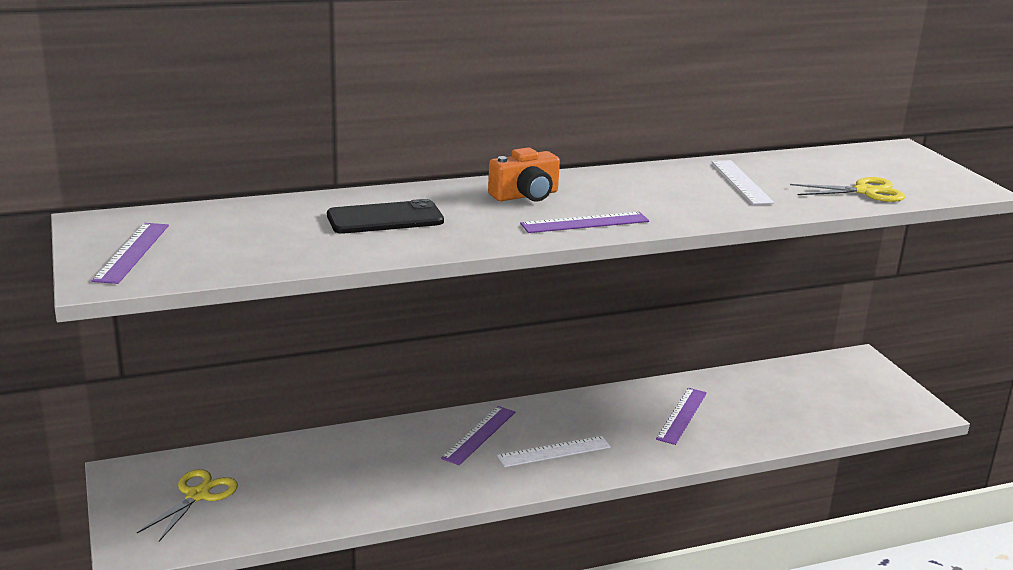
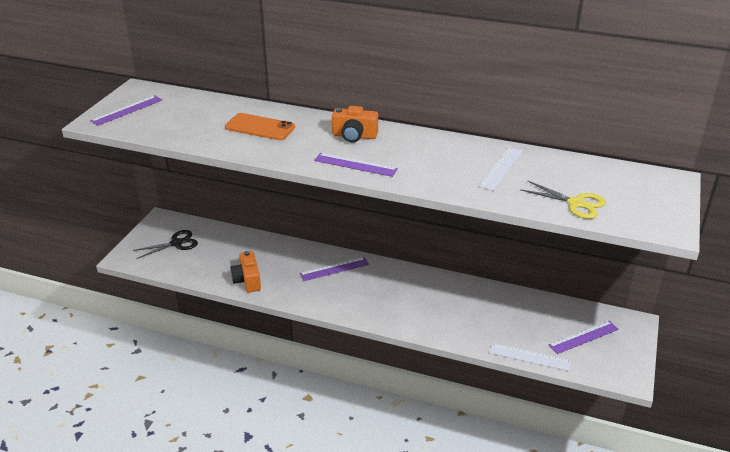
camera: 40 degrees right, 10 degrees up
yellow scissors [137,469,238,541] -> black scissors [133,230,198,259]
black phone [327,199,444,234] -> orange phone [225,113,295,140]
white ruler [497,436,611,467] -> white ruler moved to [490,343,571,371]
purple ruler [656,388,707,445] -> purple ruler moved to [548,321,619,354]
none -> orange camera [230,251,261,293]

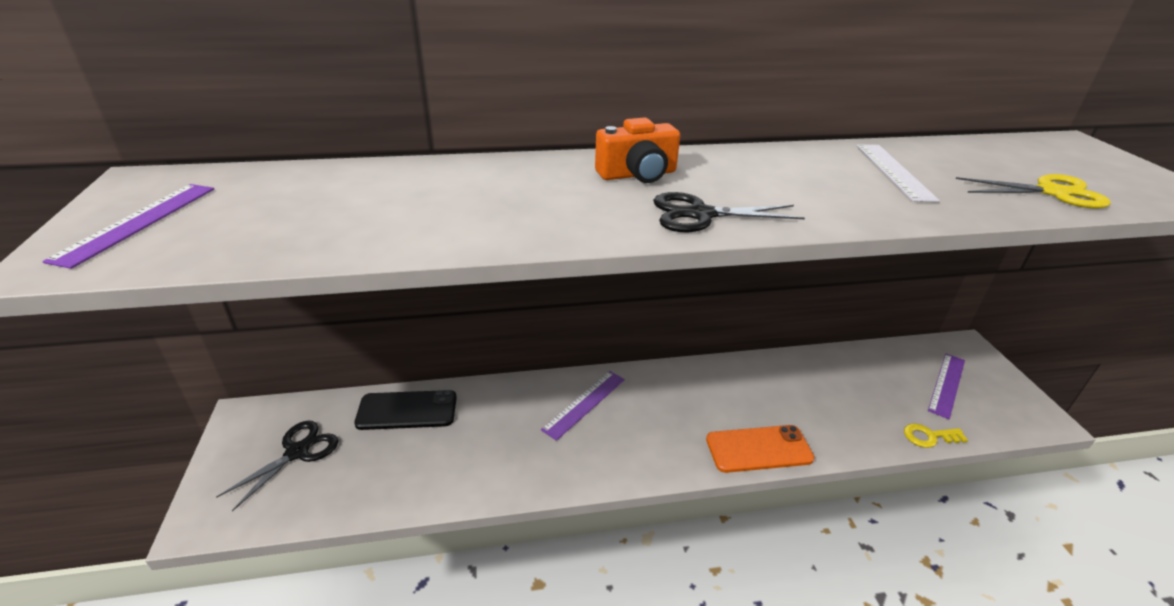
camera: 30 degrees left, 0 degrees up
orange phone [225,113,295,140] -> orange phone moved to [706,425,815,473]
orange camera [230,251,261,293] -> none
purple ruler [314,153,398,177] -> black scissors [653,192,805,232]
white ruler [490,343,571,371] -> yellow key [904,423,968,448]
none -> black phone [354,390,457,430]

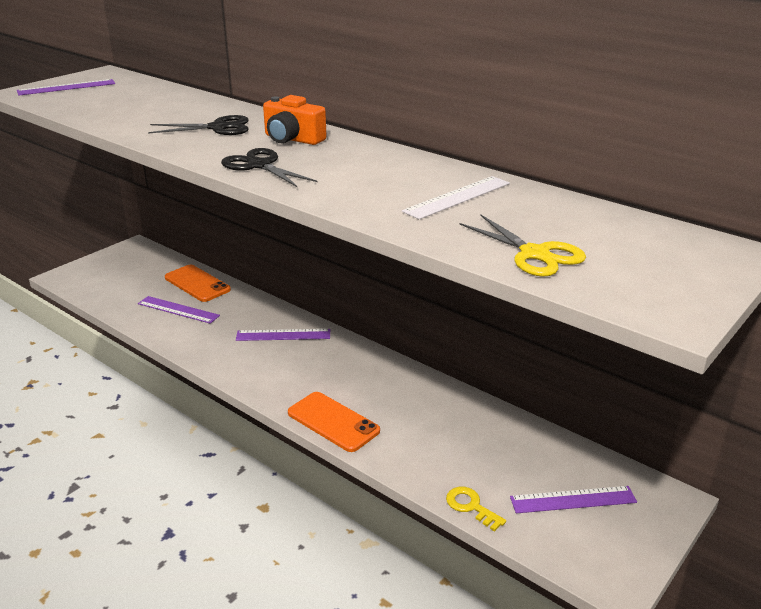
camera: 50 degrees right, 5 degrees down
black scissors [216,420,339,511] -> black scissors moved to [148,115,249,135]
black phone [354,390,457,430] -> orange phone [165,265,231,302]
none -> purple ruler [138,296,220,324]

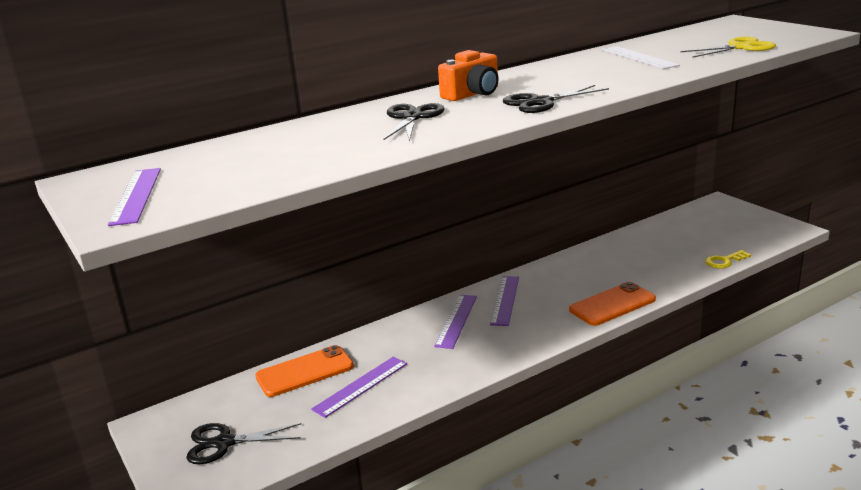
camera: 70 degrees left, 5 degrees down
purple ruler [510,486,637,513] -> purple ruler moved to [490,276,519,326]
none -> black scissors [186,423,301,464]

